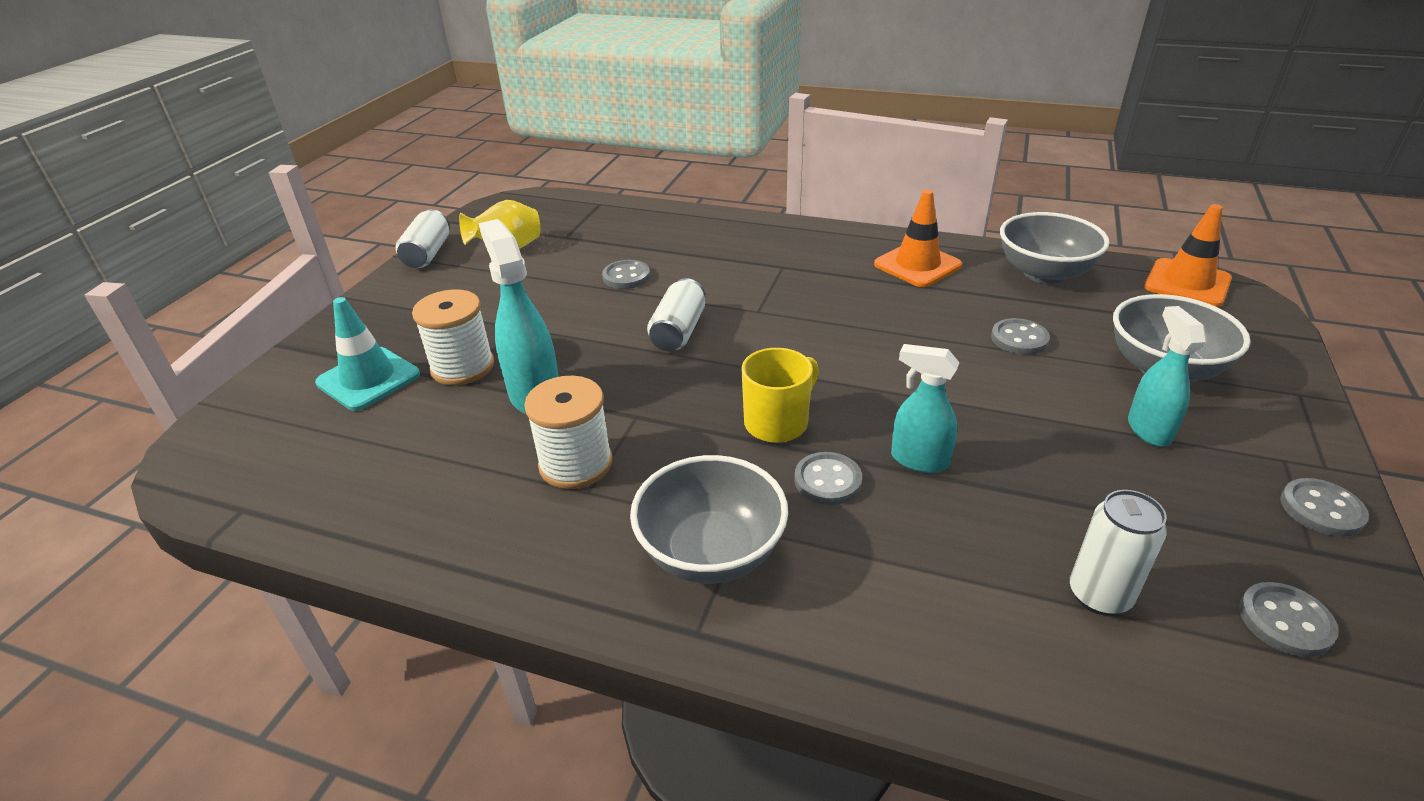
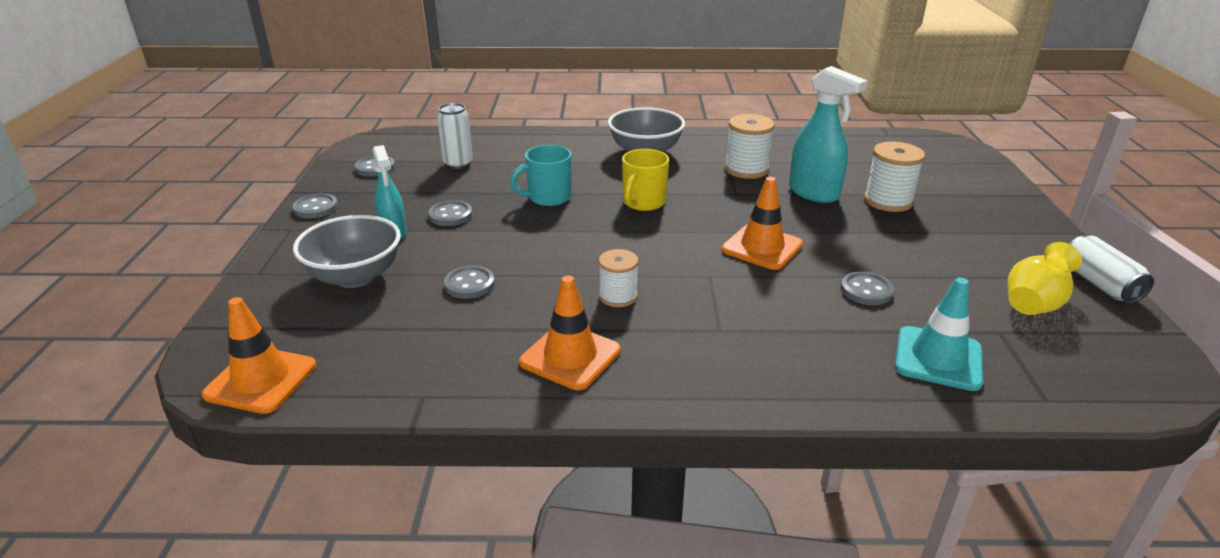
camera: 160 degrees right, 5 degrees down
turquoise traffic cone [315,297,420,411] -> turquoise traffic cone moved to [895,277,983,391]
white can [647,278,705,351] -> orange traffic cone [722,177,803,270]
grey button [794,452,862,505] -> grey button moved to [428,200,473,226]
turquoise spray bottle [891,344,960,473] -> turquoise mug [510,145,572,206]
grey bowl [1000,212,1110,284] -> none
none -> white spool [599,249,639,307]

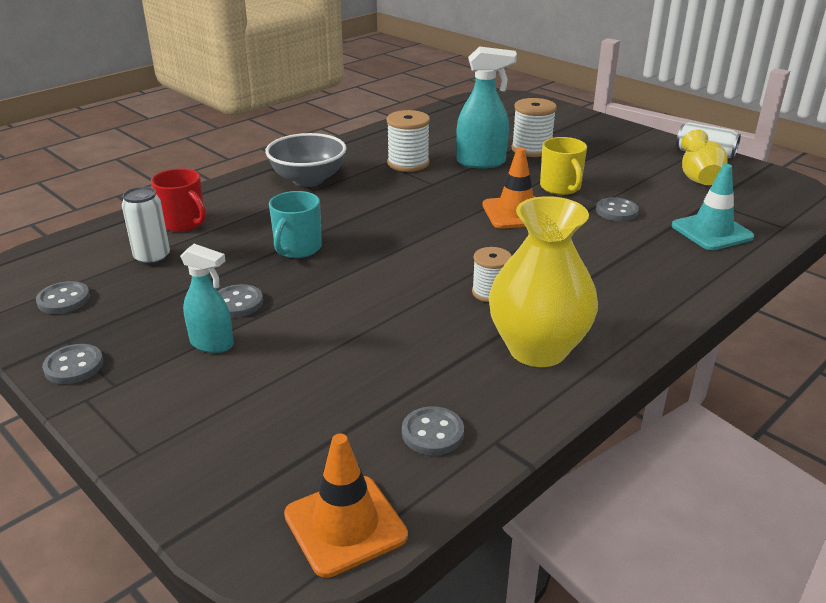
camera: 45 degrees left, 0 degrees up
grey bowl [293,215,401,288] -> none
grey button [444,266,495,299] -> grey button moved to [402,406,464,455]
orange traffic cone [519,276,621,390] -> yellow vase [489,196,598,367]
yellow mug [622,149,669,211] -> yellow mug moved to [540,137,587,195]
none -> red mug [151,168,206,232]

